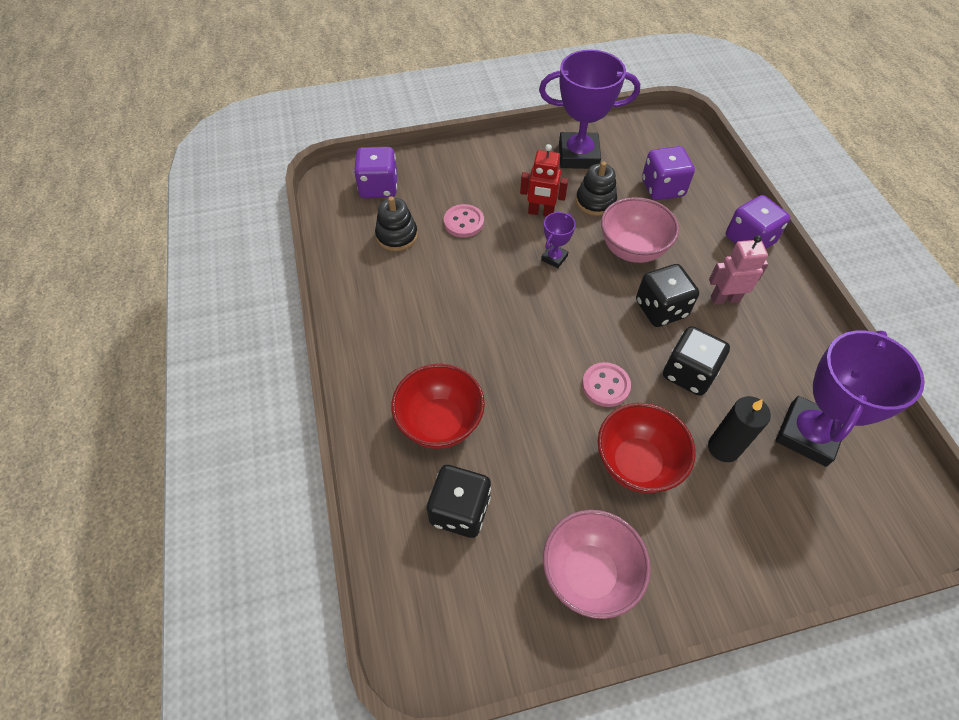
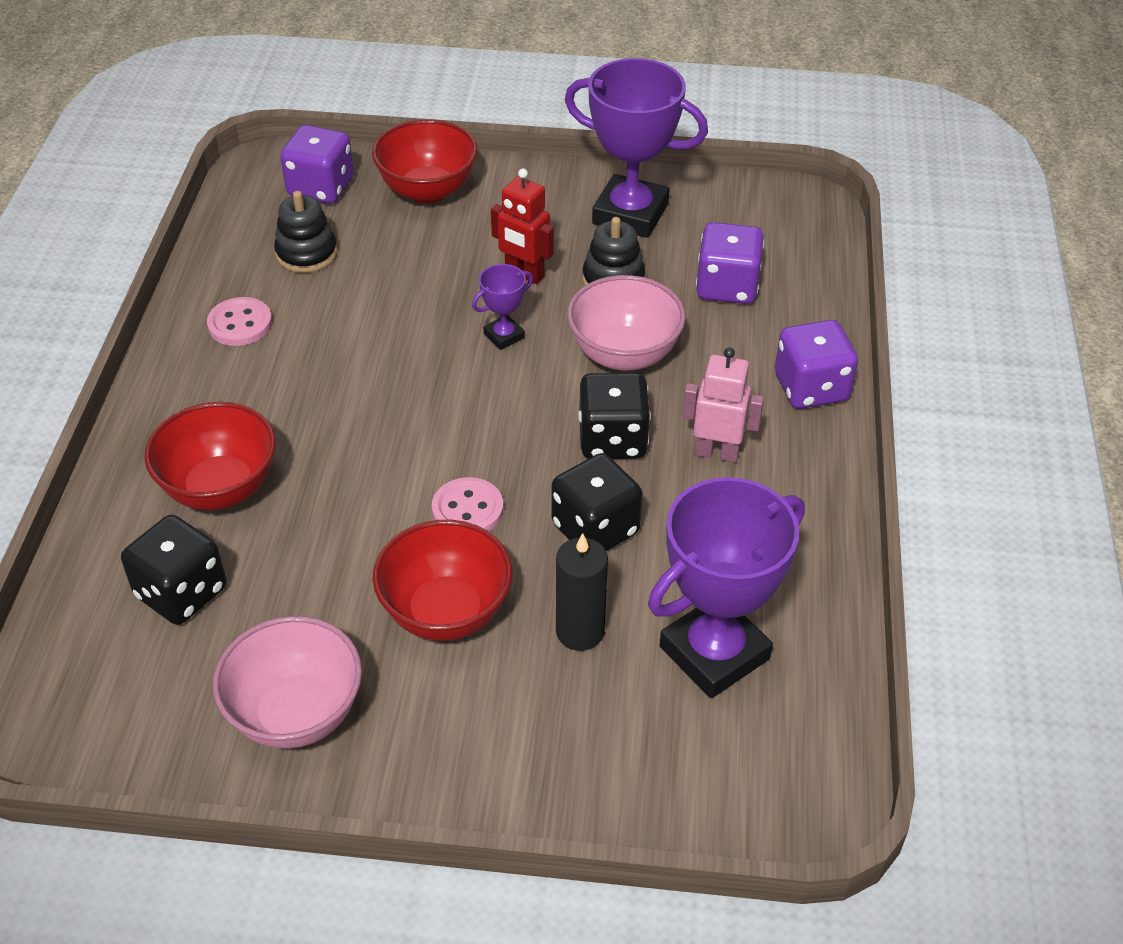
camera: 20 degrees right, 10 degrees down
pink button [444,204,484,238] -> pink button moved to [207,297,272,346]
none -> red bowl [372,119,478,203]

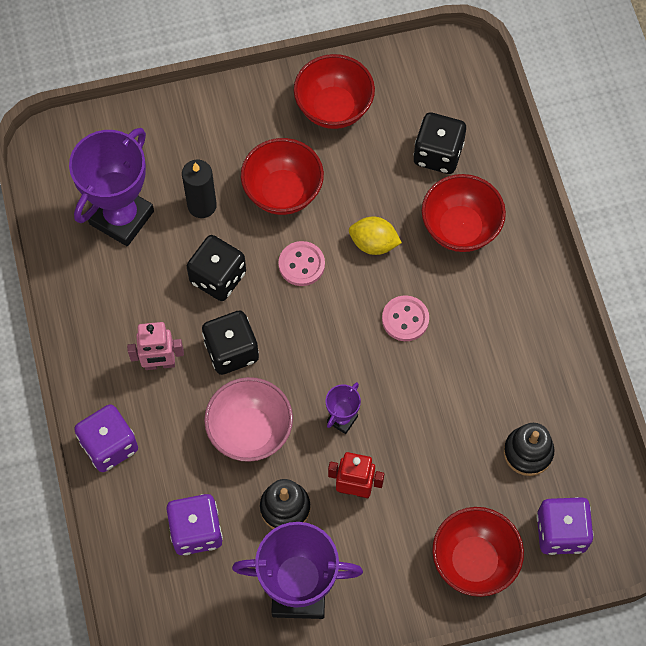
camera: 160 degrees right, 20 degrees up
pink button [207,297,272,346] -> pink button moved to [382,295,429,341]
pink bowl [213,616,362,749] -> red bowl [294,54,375,129]
none -> yellow lemon [349,217,402,255]

